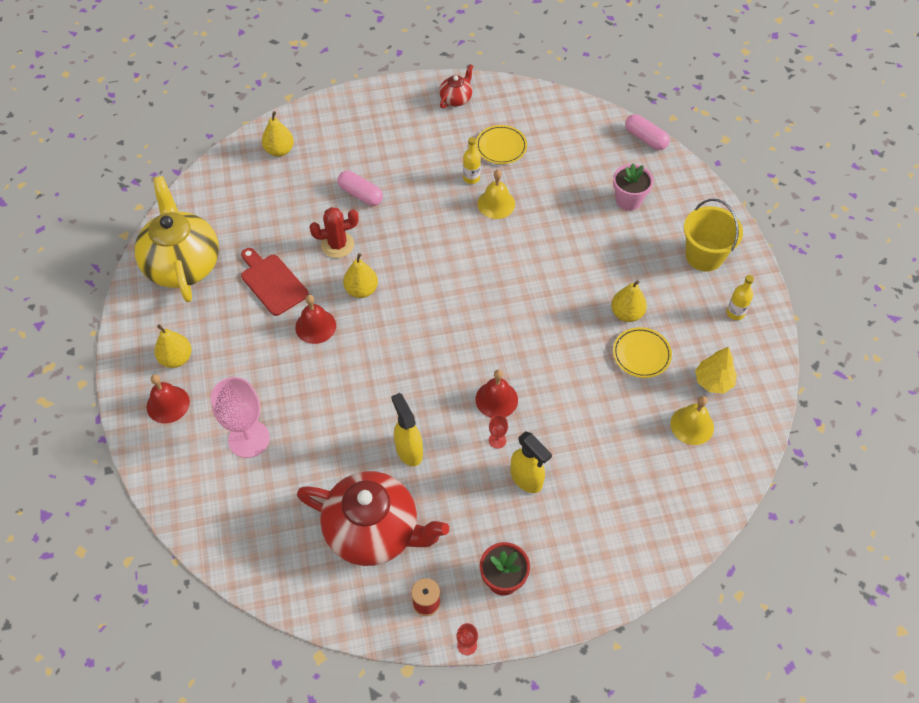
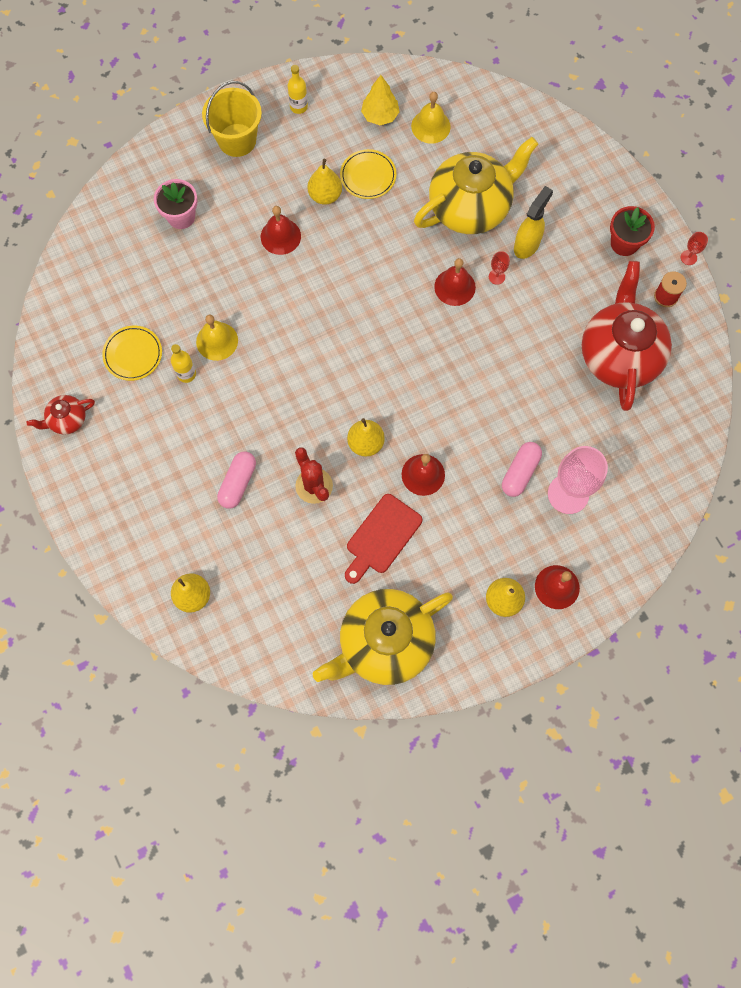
camera: 105 degrees left, 15 degrees up
yellow spray bottle [391,393,423,466] -> none
red teapot [439,64,473,108] -> red teapot turned 45 degrees counterclockwise [26,395,95,435]
pink capsule [625,114,670,150] -> pink capsule moved to [502,442,542,497]
none -> red bell [261,206,301,255]
none -> yellow teapot [414,137,538,234]

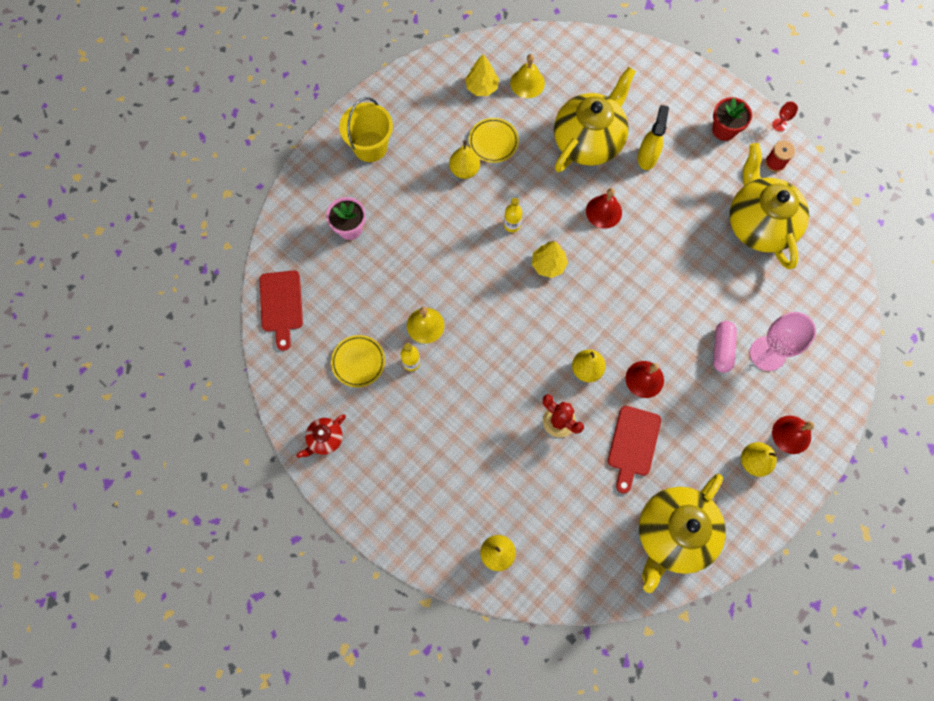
camera: 20 degrees left, 0 degrees up
pink capsule [217,452,256,509] -> none
red bell [261,206,301,255] -> none
yellow bottle [288,65,308,114] -> yellow bottle moved to [504,198,522,232]
red goblet [489,251,510,285] -> none
red teapot [581,261,672,411] -> yellow teapot [730,143,809,269]
none -> red cutting board [259,270,303,351]
none -> yellow tree [532,241,568,278]

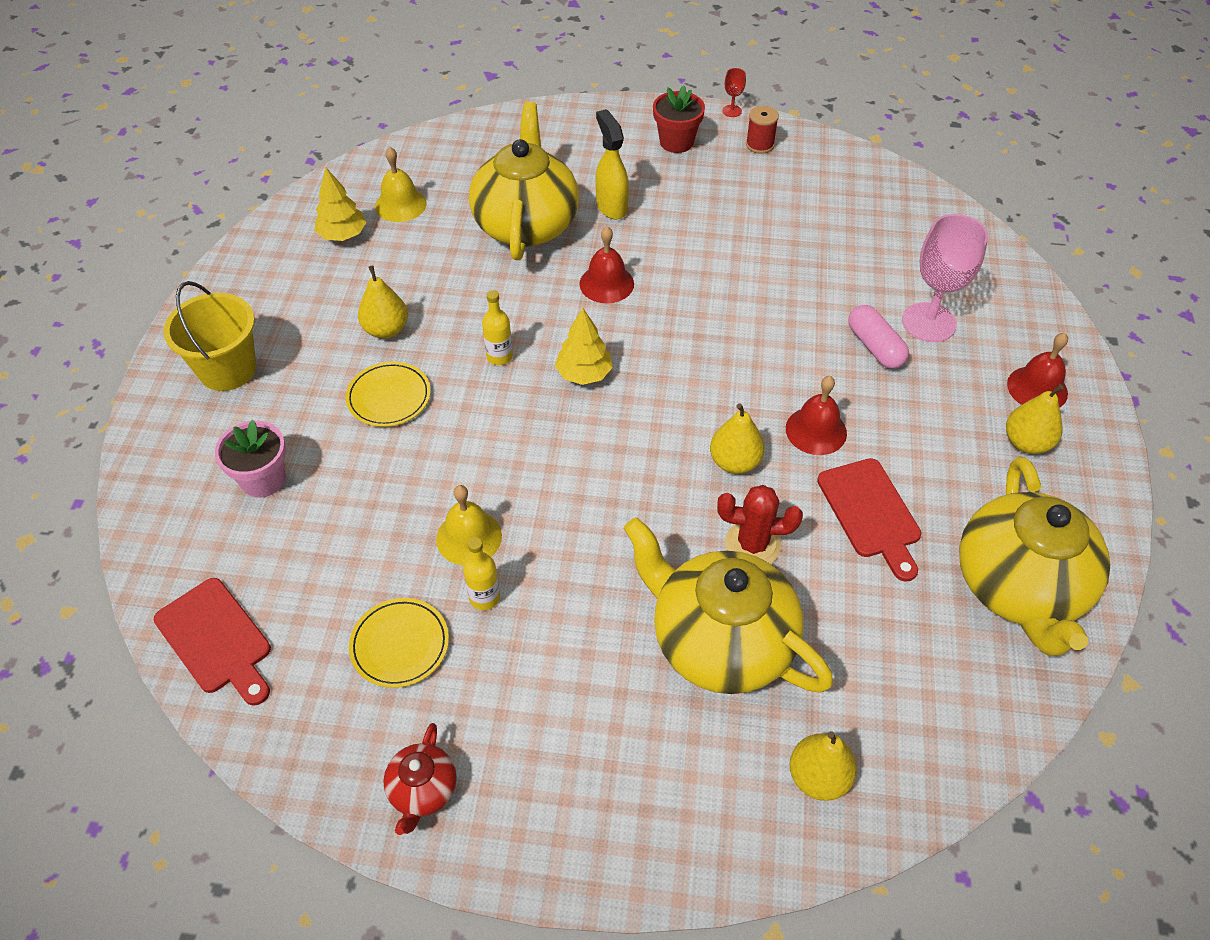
camera: 35 degrees left, 20 degrees down
yellow plate [469,118,519,163] -> yellow plate moved to [346,361,431,427]
yellow teapot [730,143,809,269] -> yellow teapot moved to [624,517,833,694]

